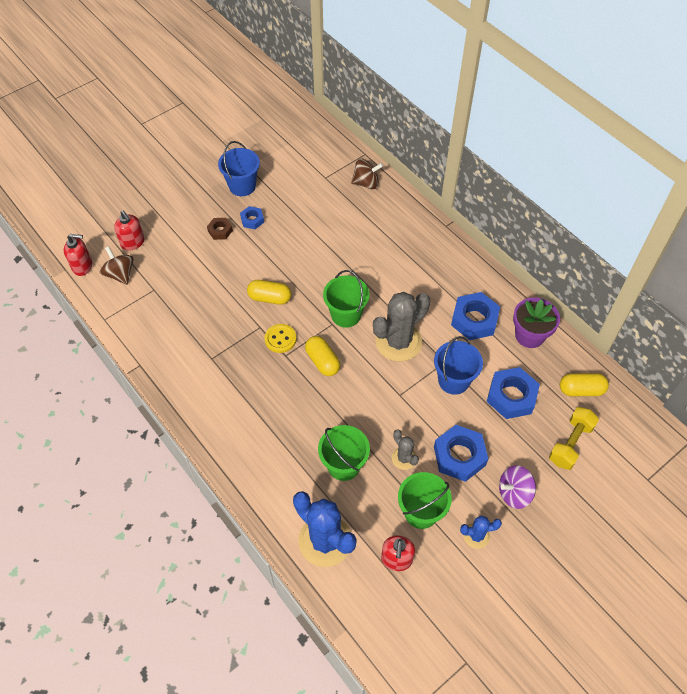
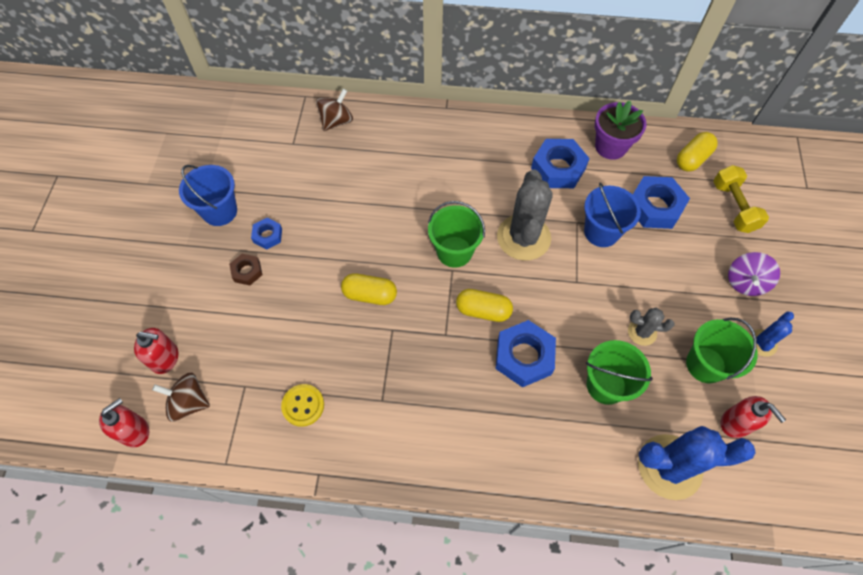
camera: 45 degrees left, 5 degrees up
yellow capsule [247,280,291,305] -> yellow capsule turned 45 degrees clockwise [341,273,397,305]
yellow button [264,324,297,353] -> yellow button moved to [281,384,324,427]
blue nut [434,425,488,482] -> blue nut moved to [496,320,556,387]

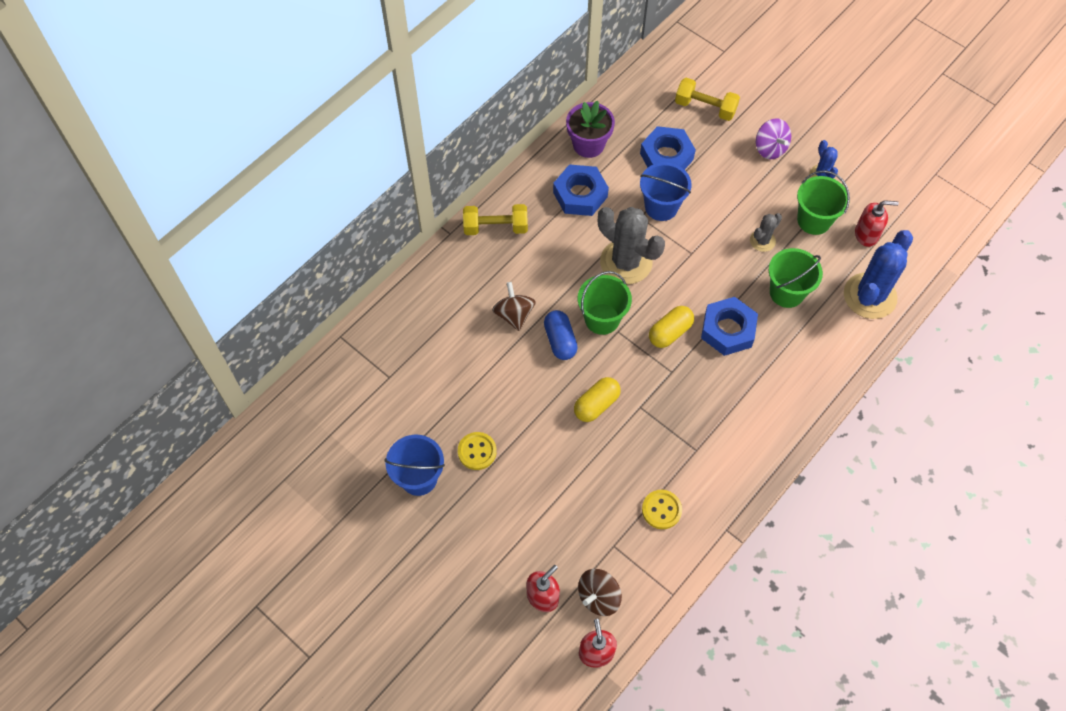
camera: 55 degrees left, 0 degrees up
brown nut [229,254,262,285] -> none
blue nut [251,218,282,250] -> yellow button [458,432,497,470]
brown spinning top [316,89,353,131] -> brown spinning top moved to [492,282,536,331]
yellow capsule [677,132,718,172] -> none
none -> yellow dumbbell [463,204,528,235]
none -> blue capsule [544,310,578,360]

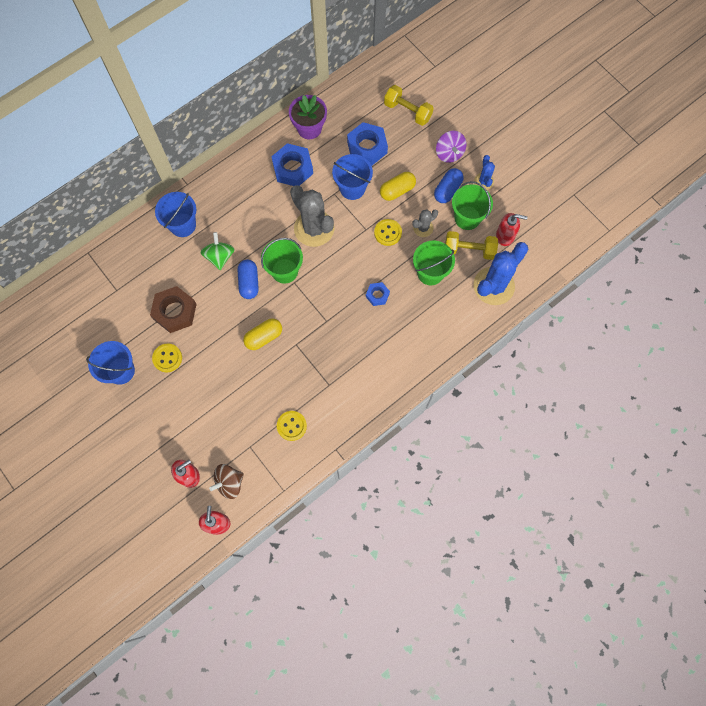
camera: 10 degrees right, 10 degrees up
yellow dumbbell [463,204,528,235] -> yellow dumbbell moved to [445,231,498,260]
brown spinning top [492,282,536,331] -> green spinning top [201,232,235,270]
yellow capsule [649,306,694,348] -> yellow capsule moved to [380,172,416,201]
blue nut [701,297,758,356] -> blue nut [366,282,390,306], size x0.54
none -> brown nut [150,286,197,333]
none -> blue bucket [155,192,196,237]
none -> yellow button [374,219,402,246]
none -> blue capsule [434,168,464,203]

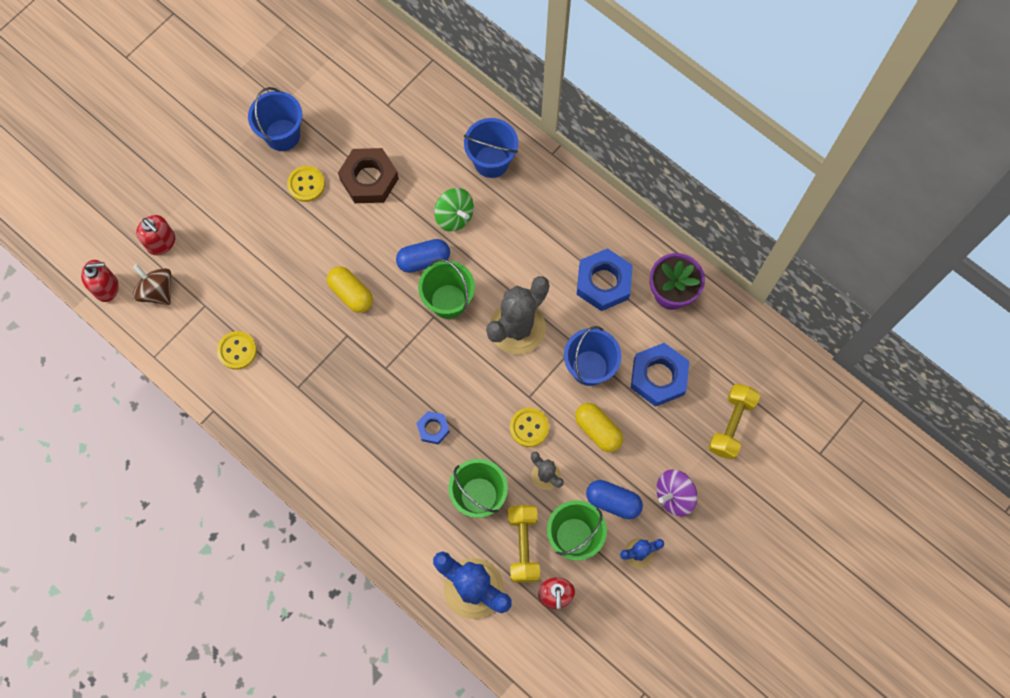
camera: 80 degrees right, 0 degrees up
green spinning top [201,232,235,270] -> green spinning top turned 60 degrees clockwise [434,188,474,232]

